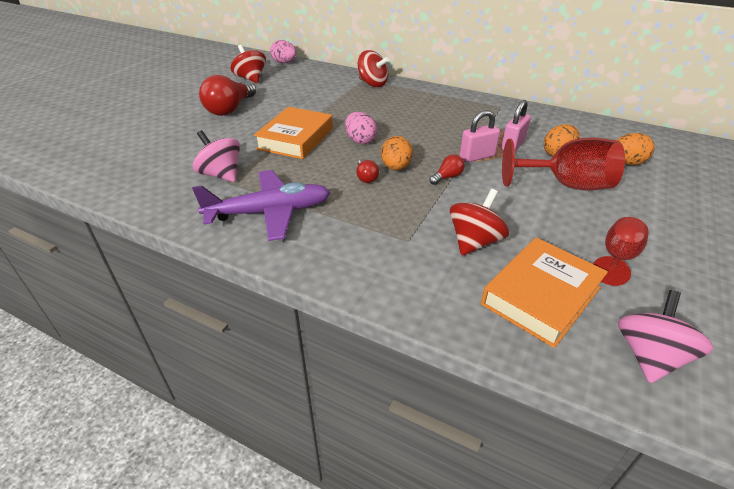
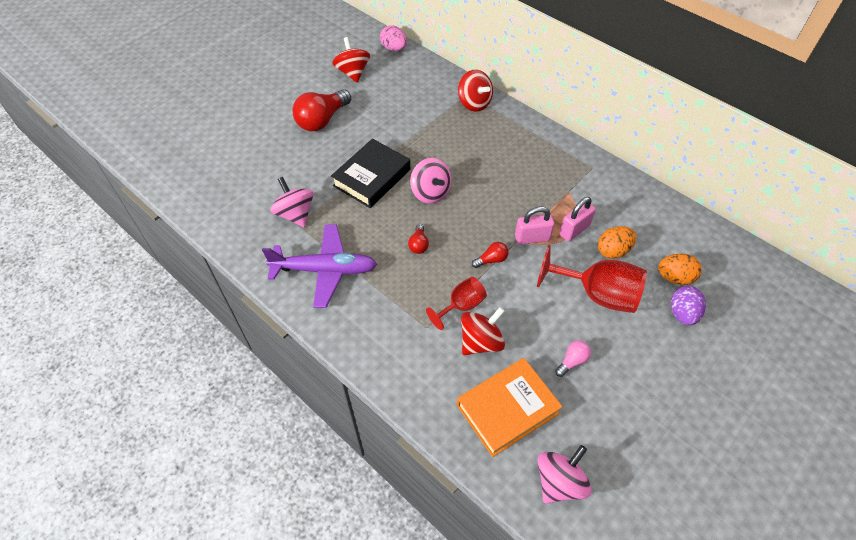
camera: 15 degrees right, 15 degrees up
orange book [254,107,333,159] -> black book [331,139,410,208]
pink egg [345,112,377,144] -> pink spinning top [410,158,452,204]
orange egg [381,136,413,170] -> none
red goblet [593,217,649,286] -> red goblet moved to [426,277,487,330]
none -> pink light bulb [555,341,591,377]
none -> purple egg [671,286,706,326]

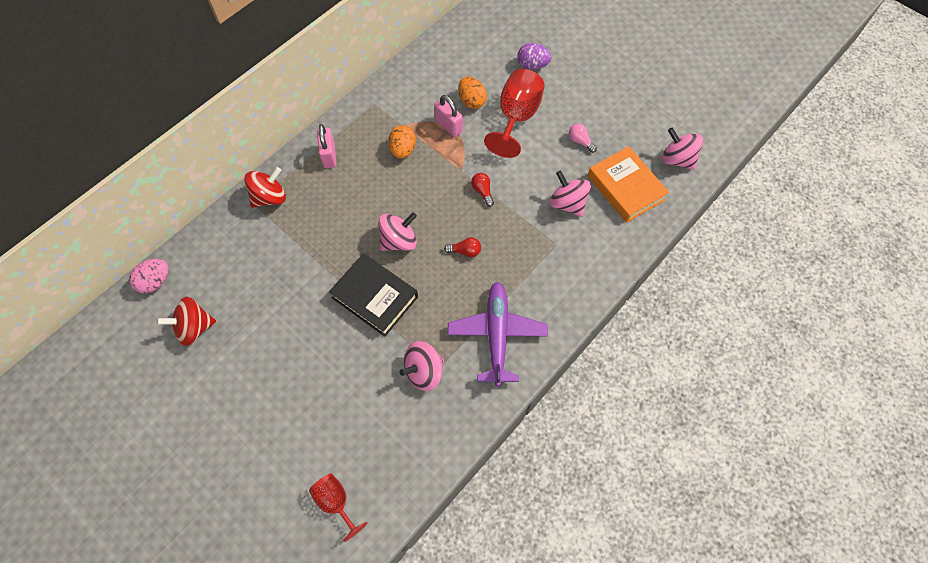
camera: 90 degrees left, 10 degrees up
red light bulb [292,89,351,131] -> none
red goblet [426,277,487,330] -> red goblet moved to [309,473,367,542]
red spinning top [461,307,505,355] -> pink spinning top [550,170,591,217]
pink padlock [515,207,554,245] -> pink padlock moved to [317,124,336,168]
orange egg [658,254,702,285] -> orange egg moved to [388,125,416,159]

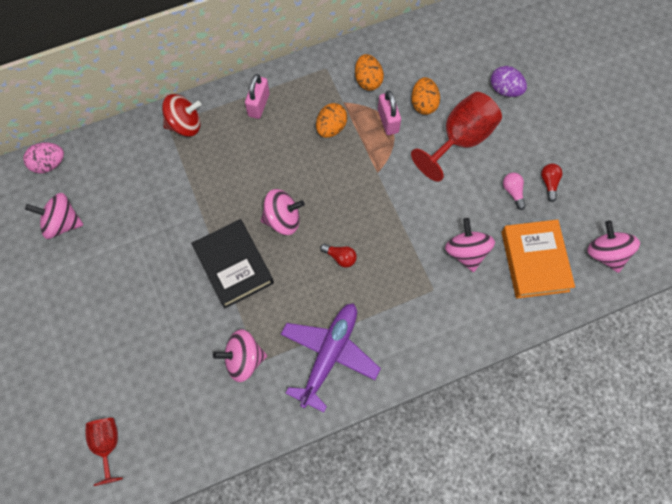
camera: 25 degrees right, 5 degrees up
red spinning top [156,297,216,346] -> pink spinning top [25,193,83,239]
red light bulb [471,173,494,207] -> red light bulb moved to [541,163,562,202]
none -> orange egg [355,54,384,91]

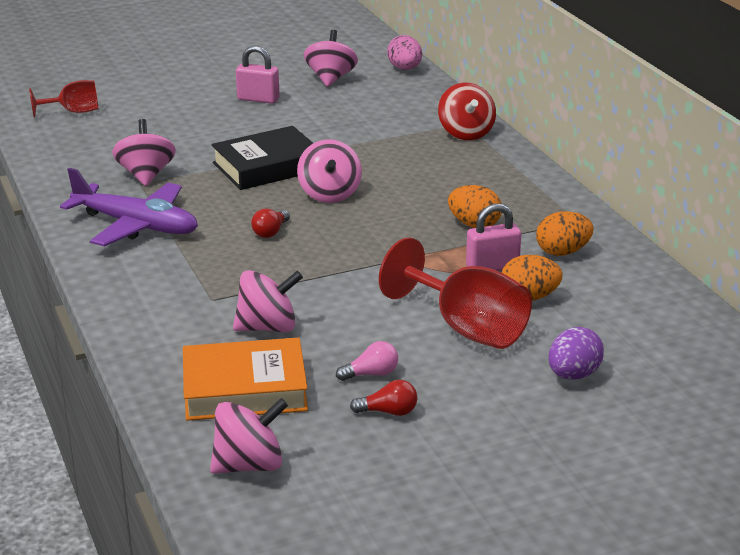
camera: 90 degrees right, 40 degrees down
pink padlock [245,74,270,119] -> pink padlock moved to [236,45,280,104]

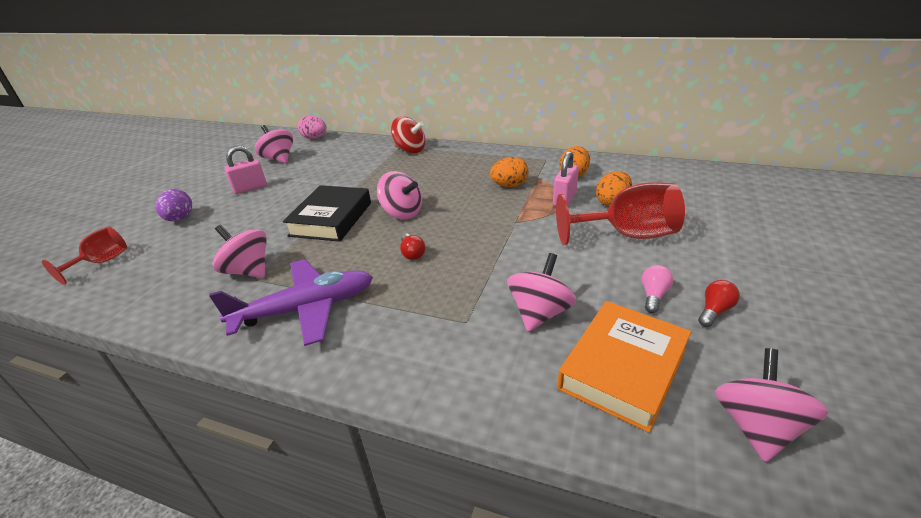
camera: 45 degrees left, 5 degrees up
purple egg [549,327,604,380] -> purple egg moved to [155,189,192,221]

